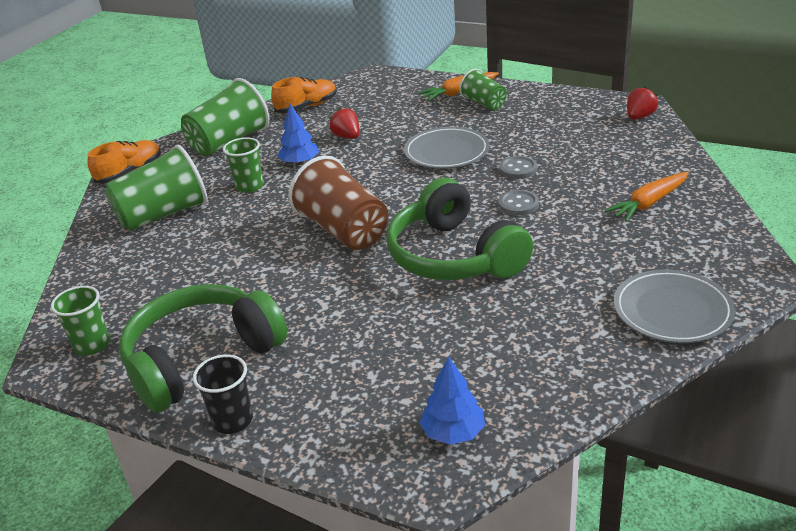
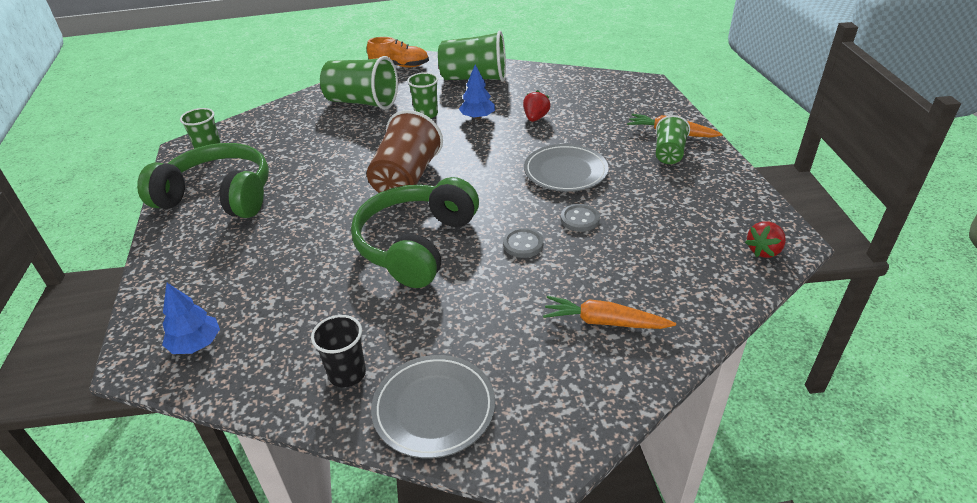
camera: 50 degrees right, 5 degrees up
black cup [193,355,253,434] -> black cup moved to [311,315,366,388]
orange shoe [271,77,337,113] -> none
red strawberry [627,86,658,120] -> red strawberry turned 135 degrees clockwise [745,221,786,258]

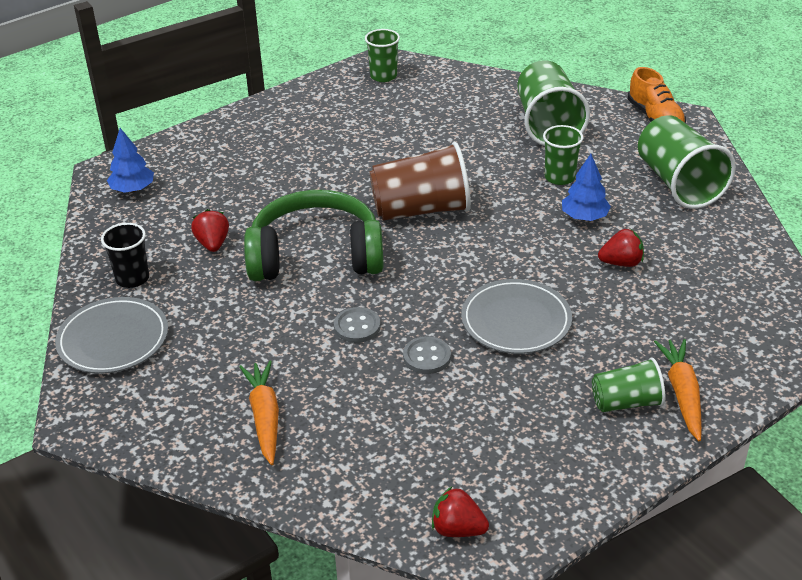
camera: 65 degrees right, 0 degrees up
green headphones [137,143,269,218] -> none
none -> red strawberry [191,209,229,252]

